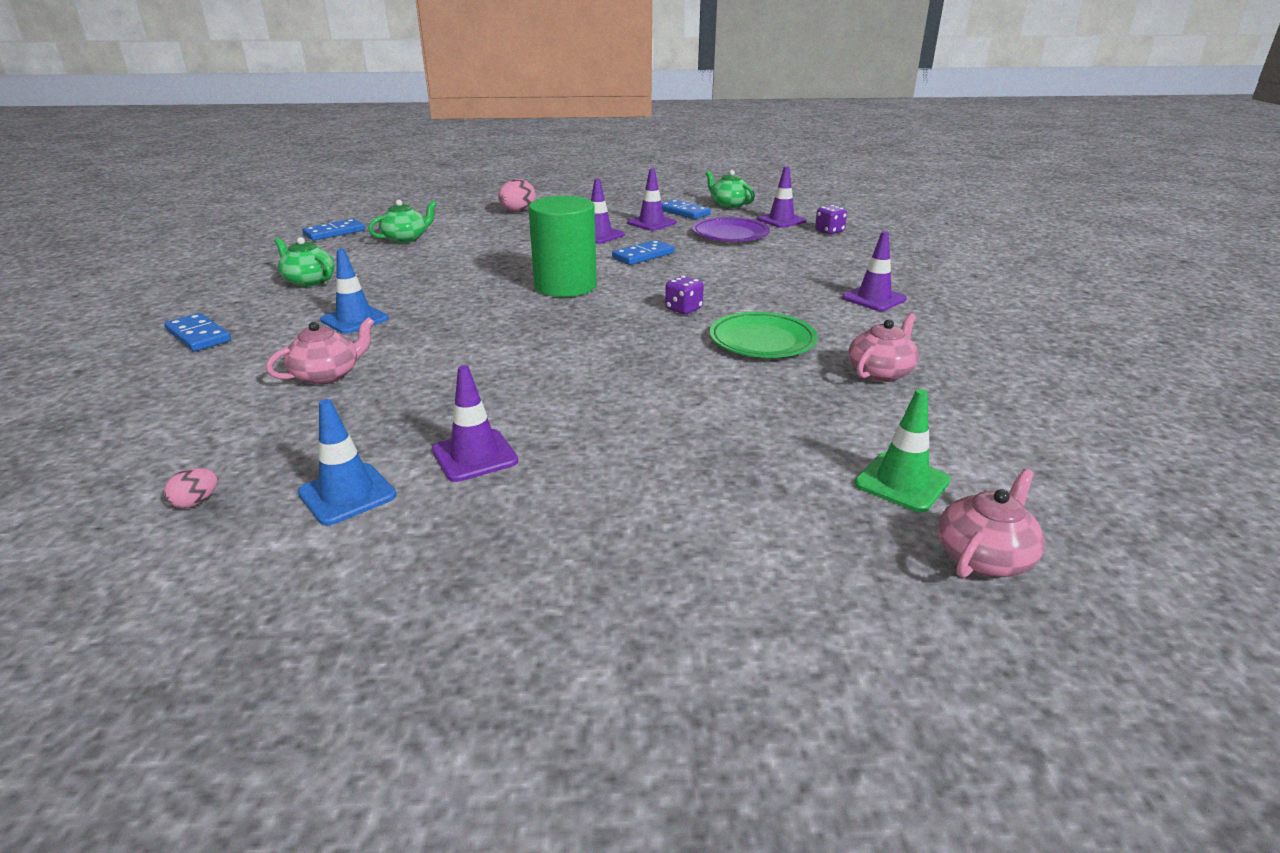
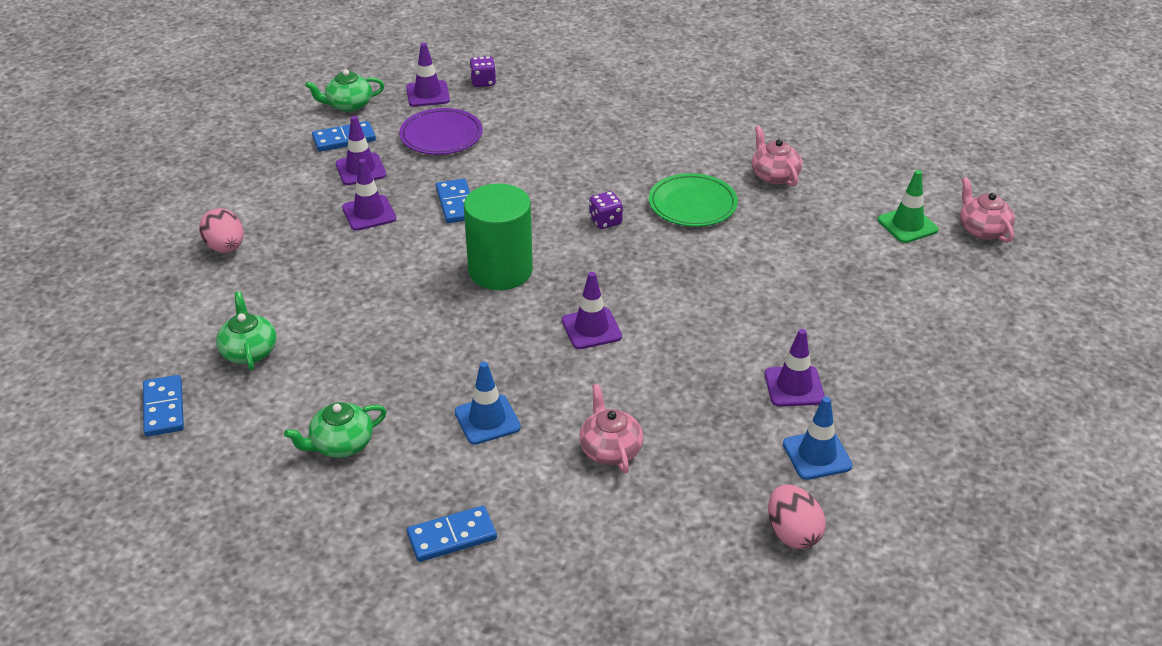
camera: 65 degrees left, 10 degrees up
pink egg [164,468,217,508] -> pink egg [768,485,826,549], size x1.87
purple traffic cone [842,231,907,311] -> purple traffic cone moved to [562,272,622,349]

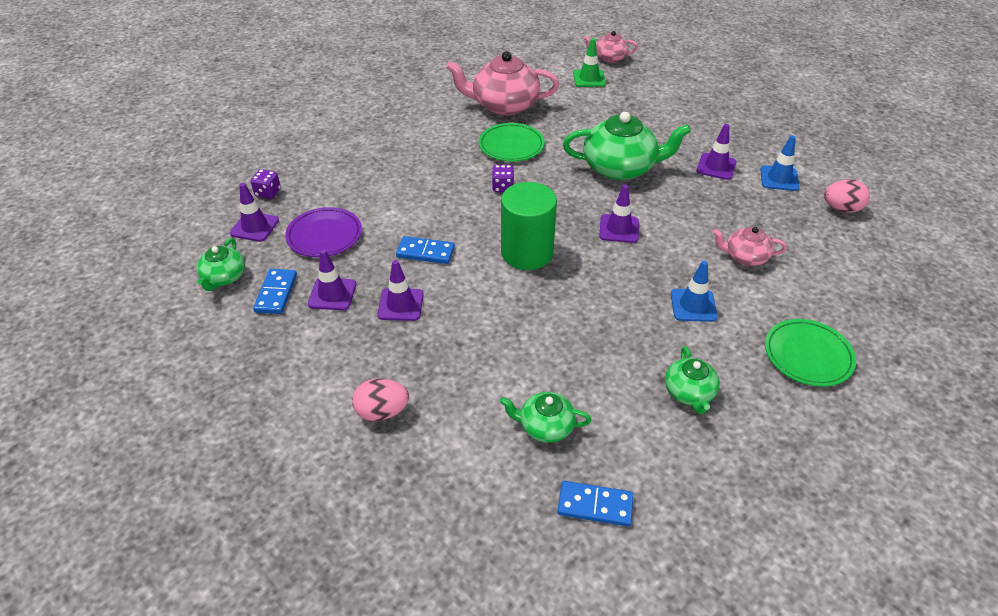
camera: 65 degrees left, 5 degrees up
blue domino [407,506,497,562] -> green plate [765,319,856,387]
pink teapot [752,126,802,186] -> pink teapot [446,51,559,116], size x1.86
none -> green teapot [563,112,691,180]

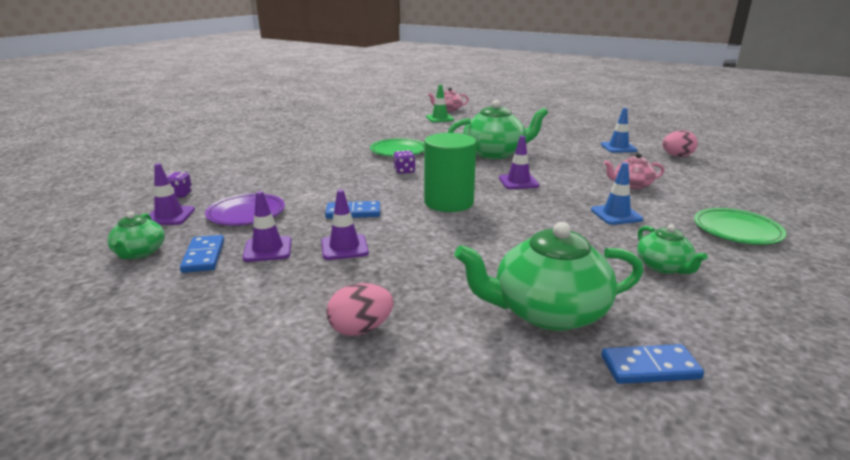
camera: 15 degrees left, 20 degrees down
pink teapot [446,51,559,116] -> none
green teapot [500,392,591,443] -> green teapot [454,222,644,331], size x1.86
purple traffic cone [697,124,736,180] -> none

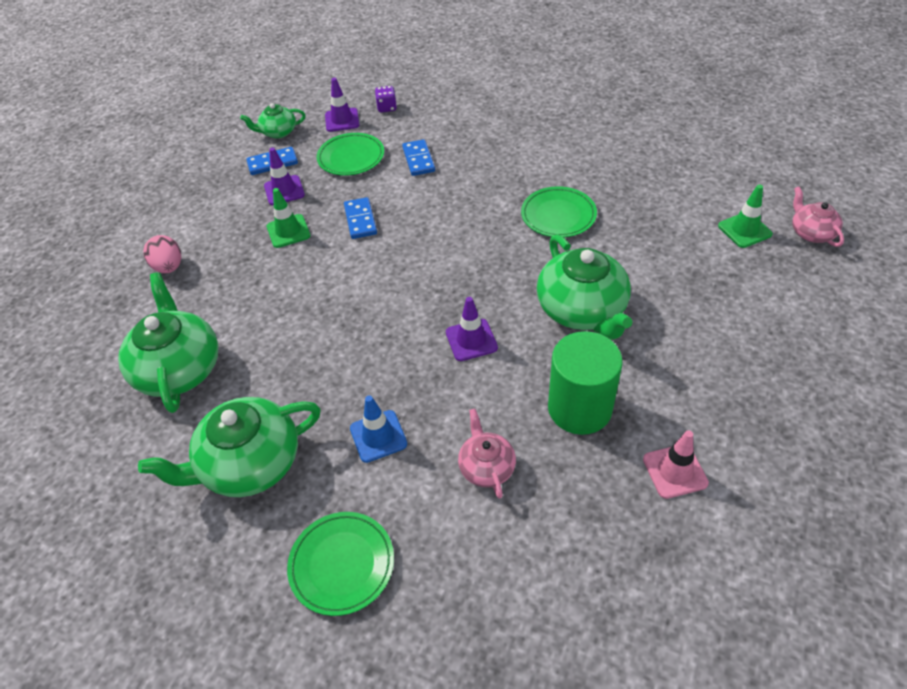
camera: 85 degrees right, 25 degrees up
purple plate [205,193,285,226] -> green plate [316,133,384,176]
purple traffic cone [321,189,369,260] -> green traffic cone [267,188,311,248]
purple dice [393,150,415,174] -> none
green cylinder [424,133,476,212] -> green cylinder moved to [548,331,623,435]
blue traffic cone [601,108,638,153] -> pink traffic cone [643,430,709,499]
blue domino [601,344,704,384] -> blue domino moved to [402,139,435,176]
green teapot [637,224,708,274] -> green teapot [138,397,321,497], size x1.86
pink egg [662,130,698,157] -> none

